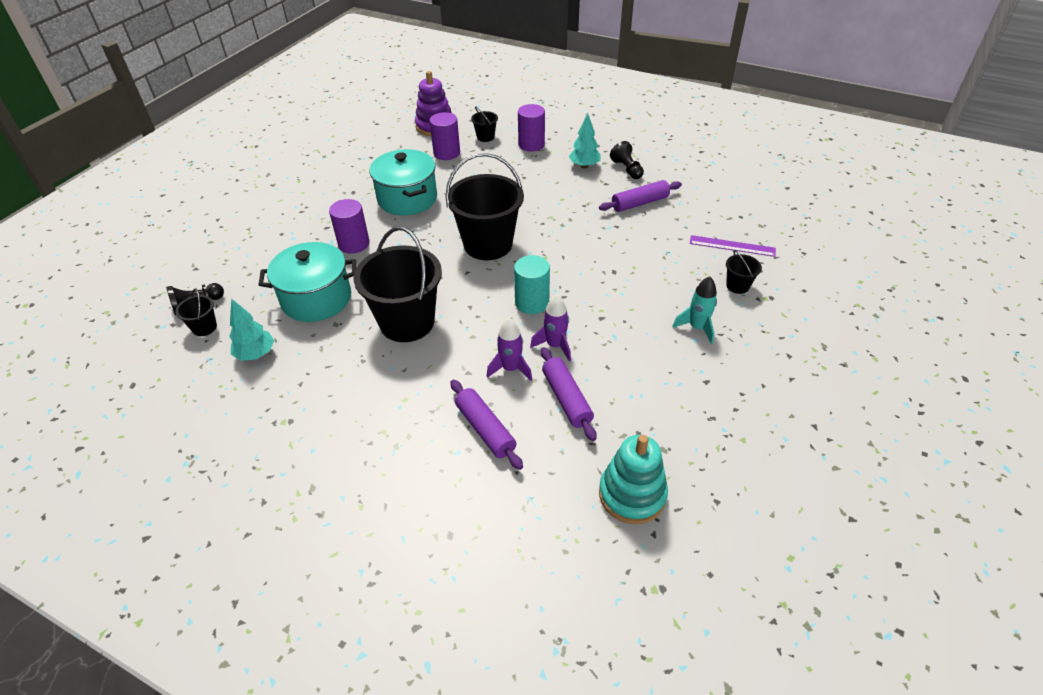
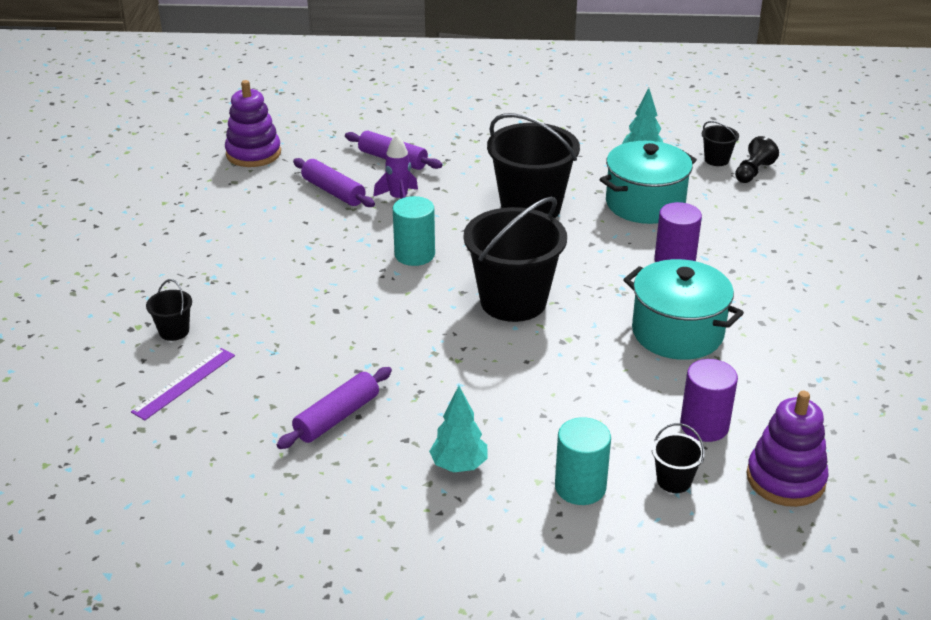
camera: 155 degrees right, 10 degrees down
purple cylinder [518,104,545,151] -> turquoise cylinder [555,417,611,505]
purple rocket [530,294,571,362] -> none
turquoise stacking toy [599,435,668,524] -> purple stacking toy [225,80,281,167]
black pawn [610,141,644,179] -> none
turquoise rocket [672,276,717,344] -> none
purple ruler [690,235,776,257] -> purple ruler turned 45 degrees counterclockwise [131,348,235,420]

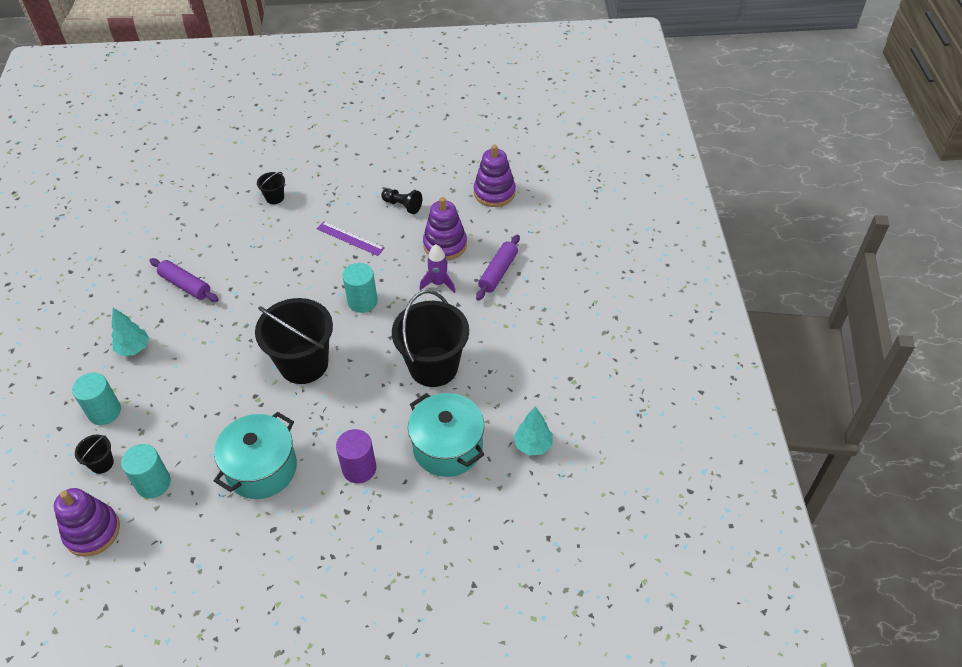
camera: 85 degrees right, 15 degrees up
purple ruler [131,348,235,420] -> purple ruler moved to [317,221,385,256]
purple rolling pin [293,158,375,207] -> purple stacking toy [423,197,467,260]
purple cylinder [680,359,738,442] -> turquoise cylinder [121,444,171,498]
black bucket [702,121,739,166] -> none
black pawn [735,136,779,183] -> black pawn moved to [381,188,422,214]

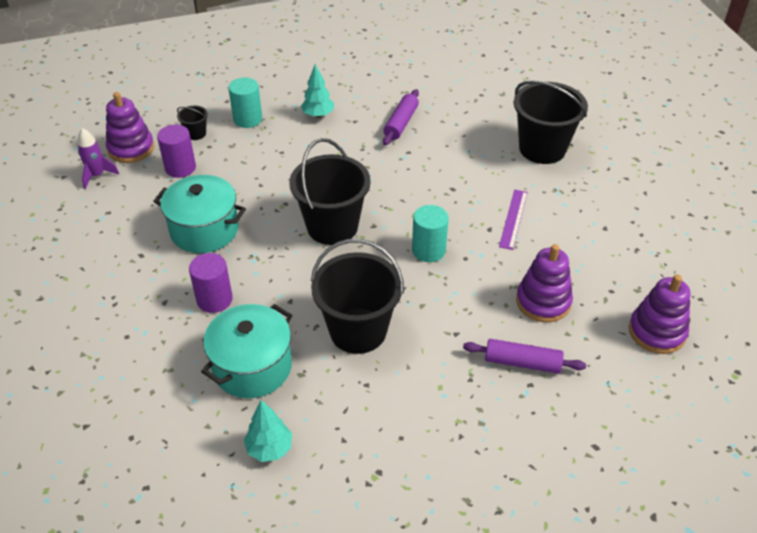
camera: 75 degrees right, 5 degrees down
turquoise cylinder [121,444,171,498] -> purple cylinder [157,125,196,178]
black bucket [257,172,285,204] -> black bucket [514,80,588,164], size x2.31
black pawn [381,188,422,214] -> none
purple rocket [420,244,455,293] -> purple rocket moved to [78,128,119,189]

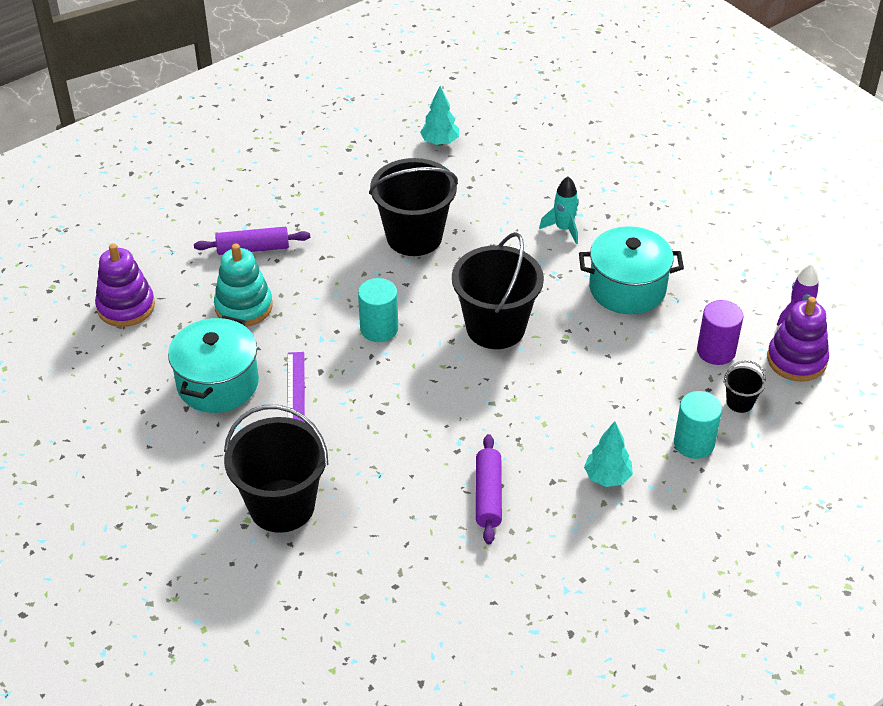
camera: 160 degrees right, 0 degrees up
purple cylinder [189,253,233,313] -> turquoise rocket [539,176,579,244]
turquoise pot [201,304,293,398] -> turquoise pot moved to [168,315,259,413]
purple stacking toy [516,244,573,322] -> turquoise stacking toy [214,244,273,327]

